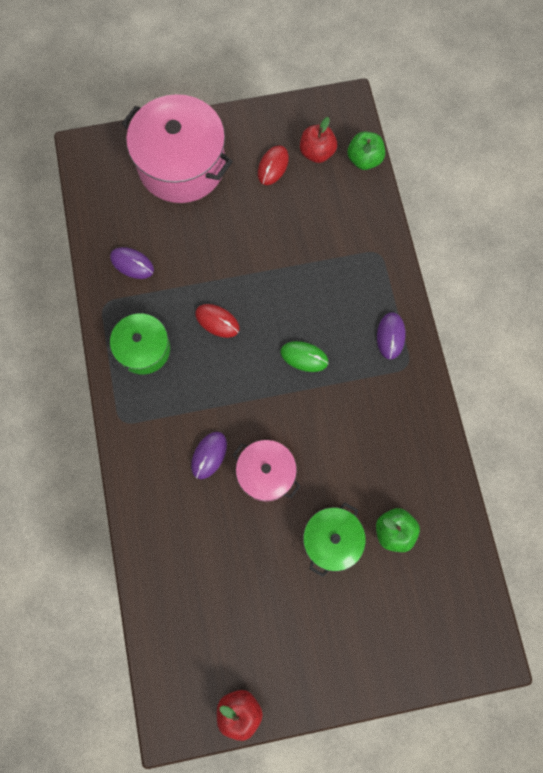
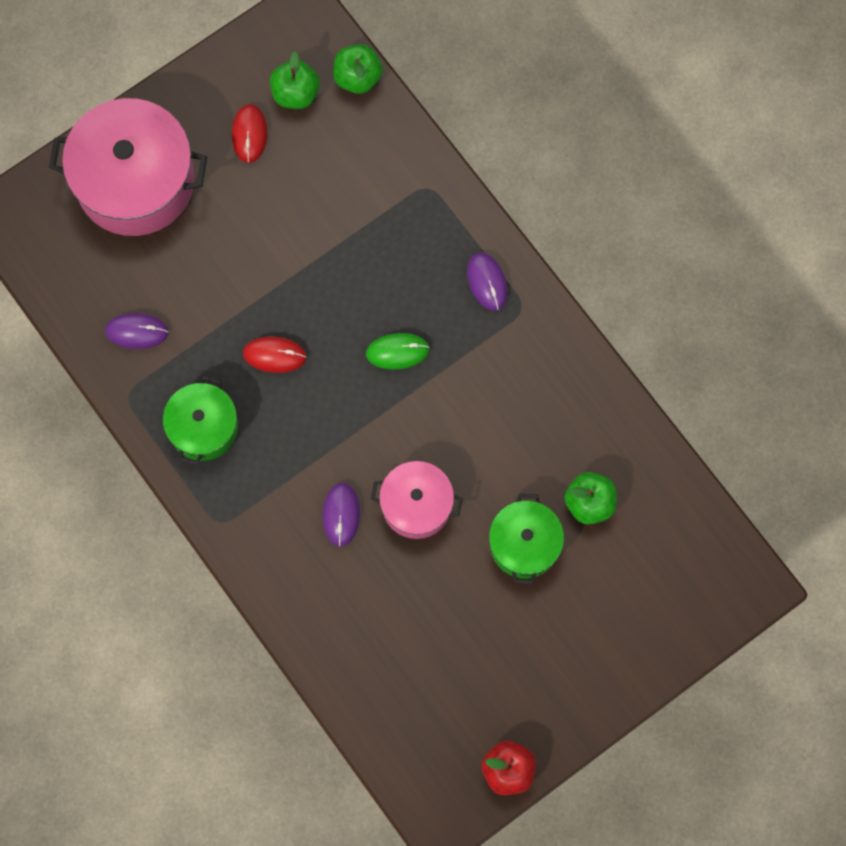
camera: 25 degrees left, 0 degrees up
red apple [300,117,337,163] -> green apple [270,51,320,109]

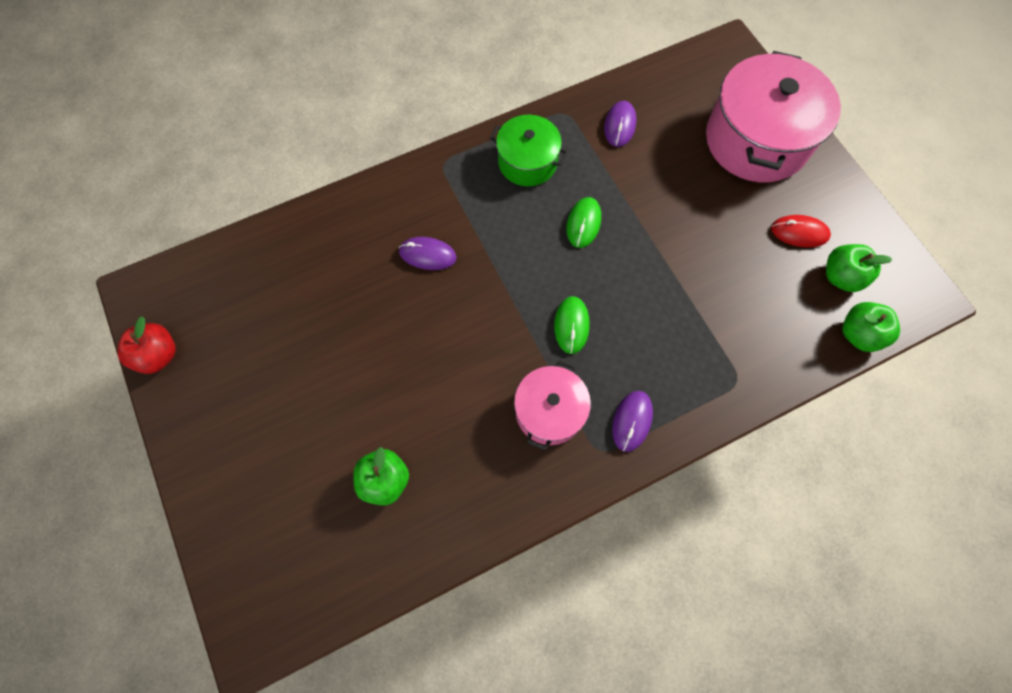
camera: 100 degrees right, 5 degrees down
red mouse [243,337,307,373] -> green mouse [567,197,601,248]
pink pot [371,461,463,539] -> pink pot moved to [514,360,591,450]
purple mouse [467,252,508,311] -> purple mouse turned 60 degrees counterclockwise [612,391,653,452]
green pot [489,494,564,584] -> none

